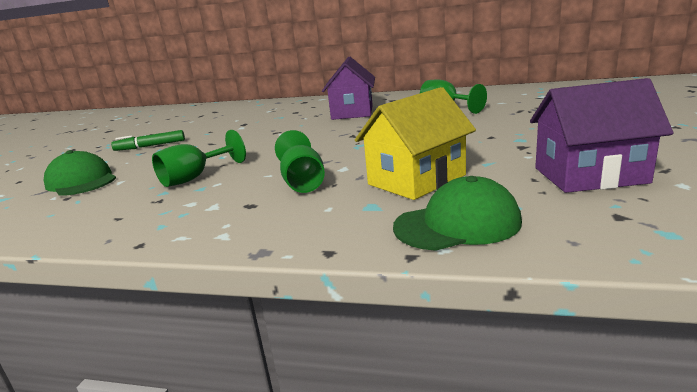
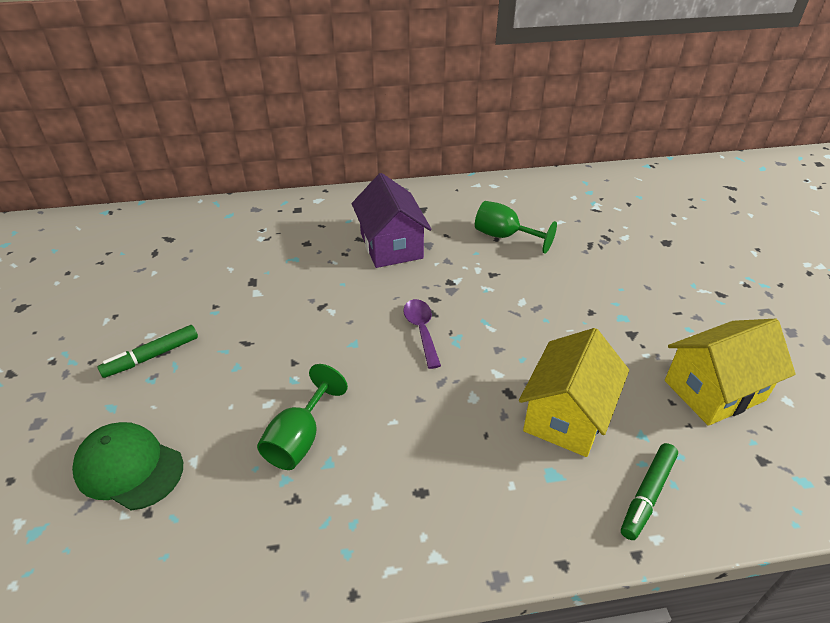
camera: 25 degrees left, 20 degrees up
green goblet [275,130,325,193] -> none
green cap [393,176,522,251] -> green marker [621,443,678,540]
purple house [530,78,674,193] -> yellow house [665,319,796,426]
none -> purple spoon [403,299,441,369]

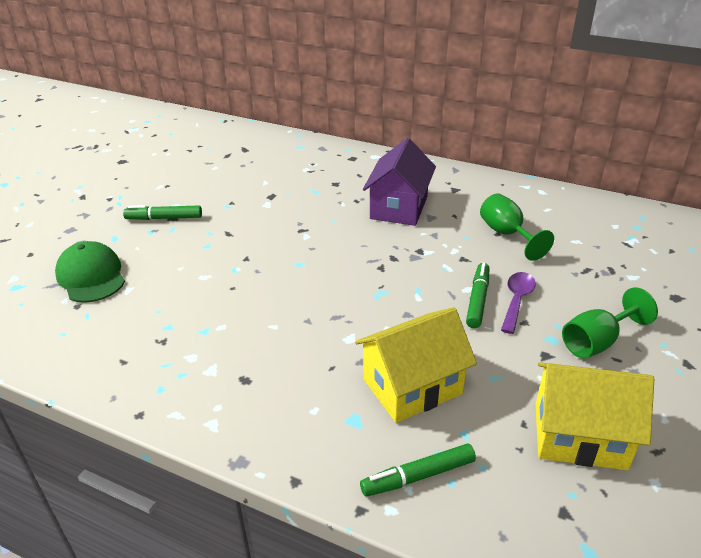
camera: 35 degrees right, 5 degrees down
green goblet [257,364,348,470] -> green goblet moved to [562,287,658,358]
purple spoon [403,299,441,369] -> purple spoon moved to [501,272,536,334]
none -> green marker [466,263,489,328]

